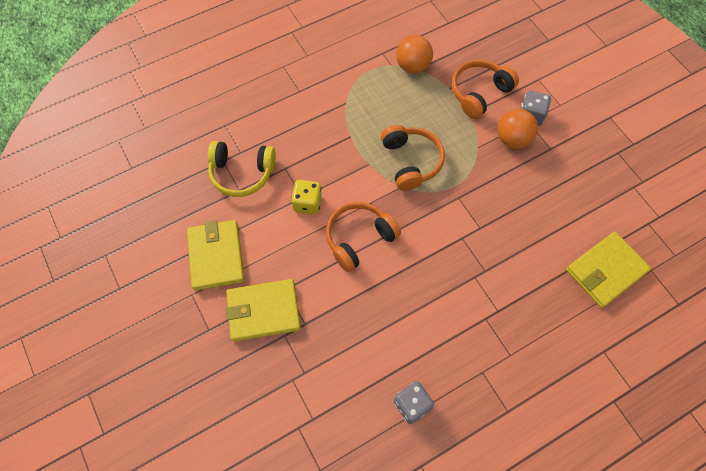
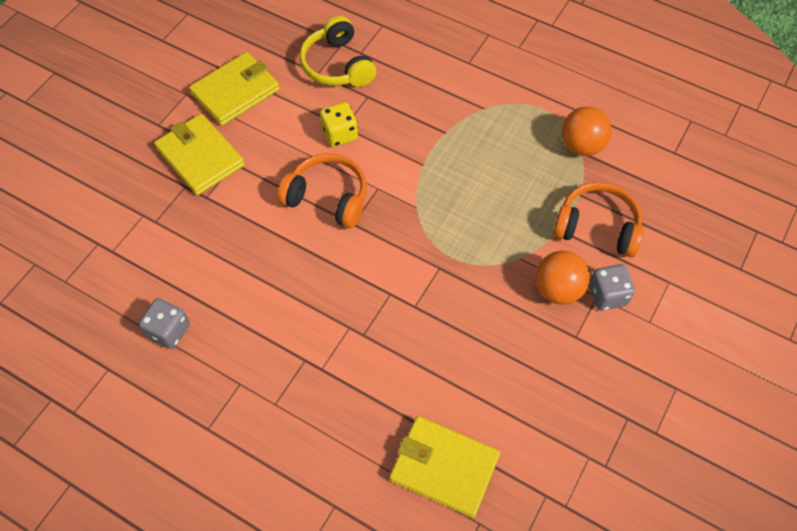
camera: 60 degrees right, 5 degrees down
orange headphones [381,125,445,191] -> none

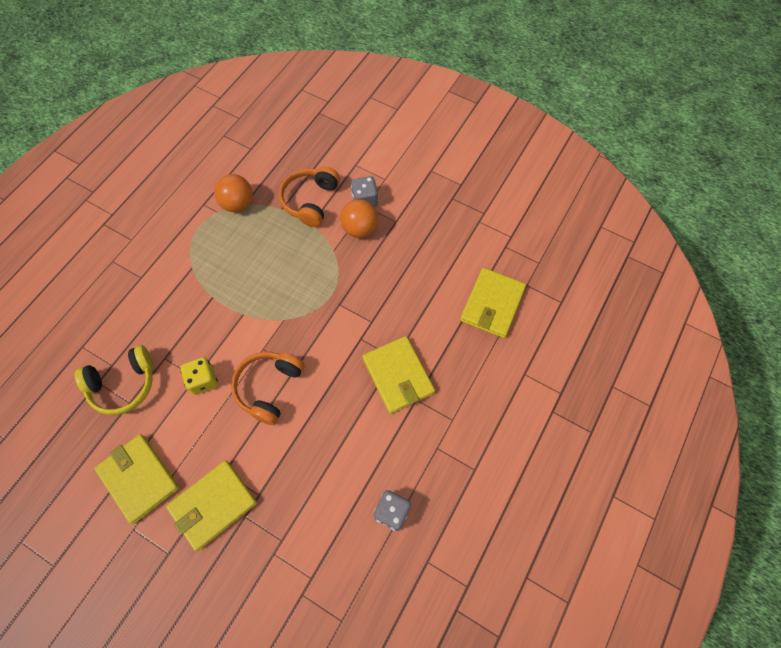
camera: 90 degrees left, 5 degrees up
none -> yellow wallet [362,336,435,414]

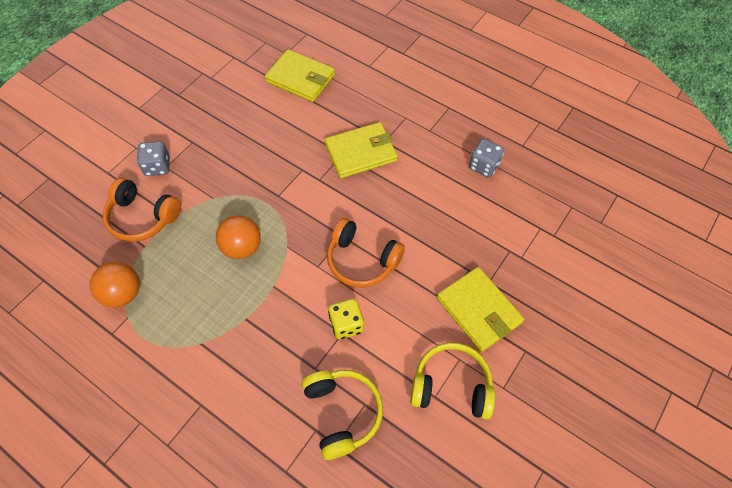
camera: 85 degrees left, 5 degrees down
yellow wallet [94,434,179,524] -> yellow headphones [410,342,495,420]
orange ball [340,199,378,238] -> orange ball moved to [216,215,261,259]

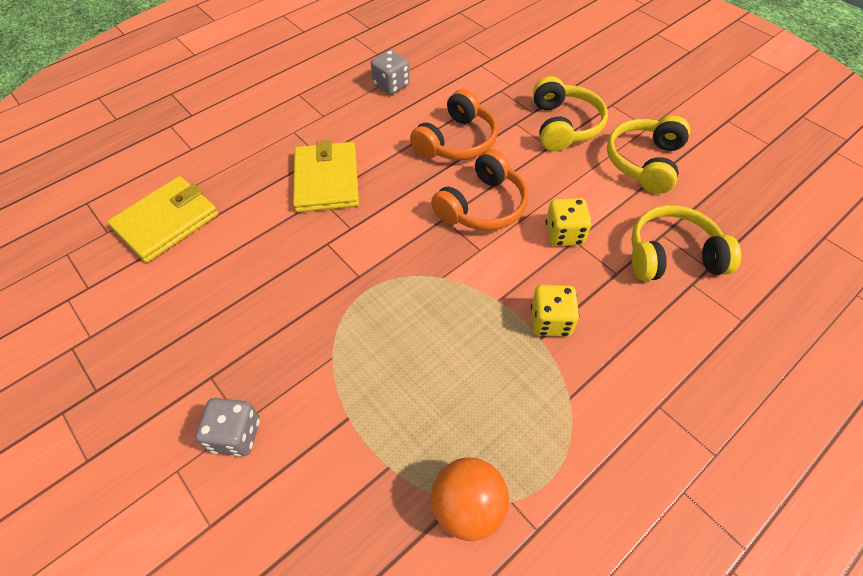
camera: 75 degrees left, 5 degrees down
orange headphones [103,178,181,242] -> orange headphones moved to [410,89,498,160]
orange ball [216,215,261,259] -> none
yellow wallet [437,267,524,352] -> yellow headphones [533,76,608,151]
none -> yellow dice [531,285,579,337]

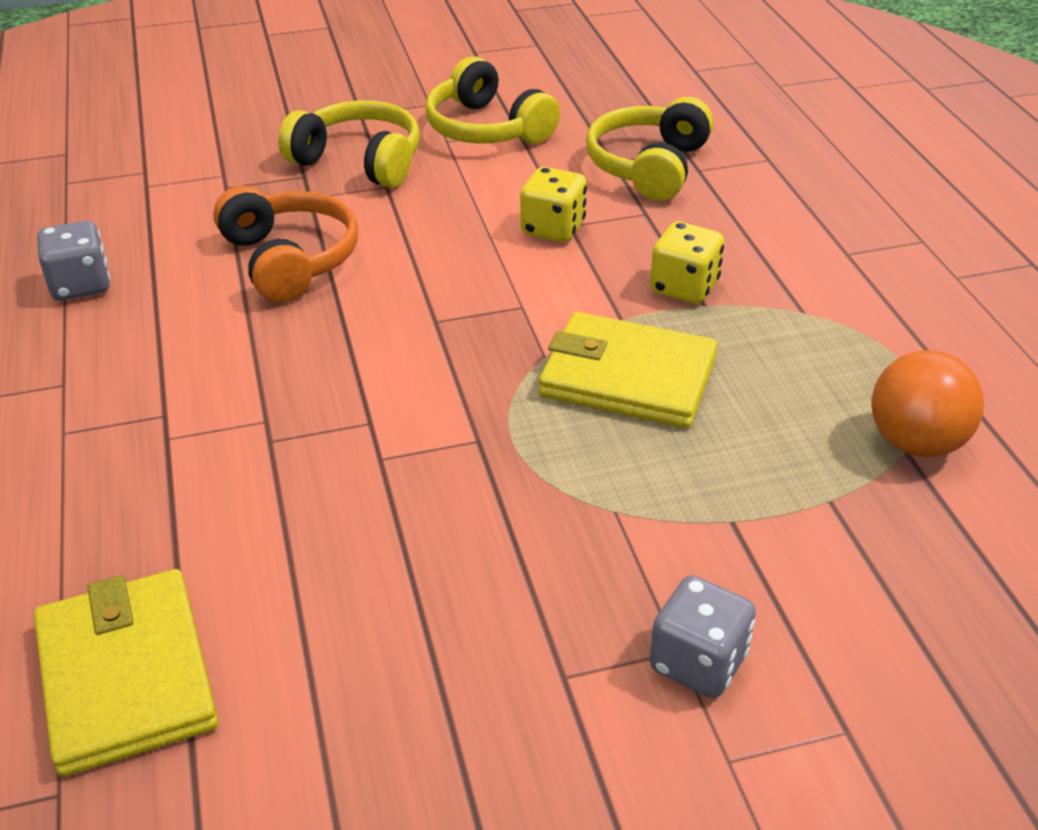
camera: 65 degrees left, 15 degrees down
yellow wallet [293,140,359,212] -> yellow wallet moved to [539,312,718,428]
orange headphones [431,149,528,231] -> none

